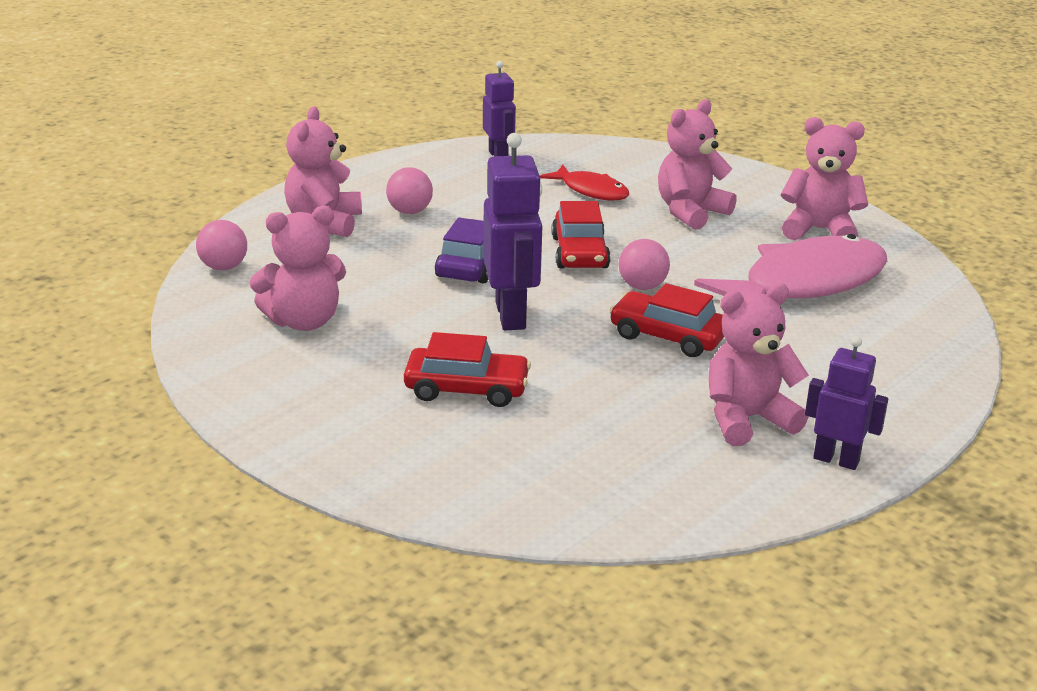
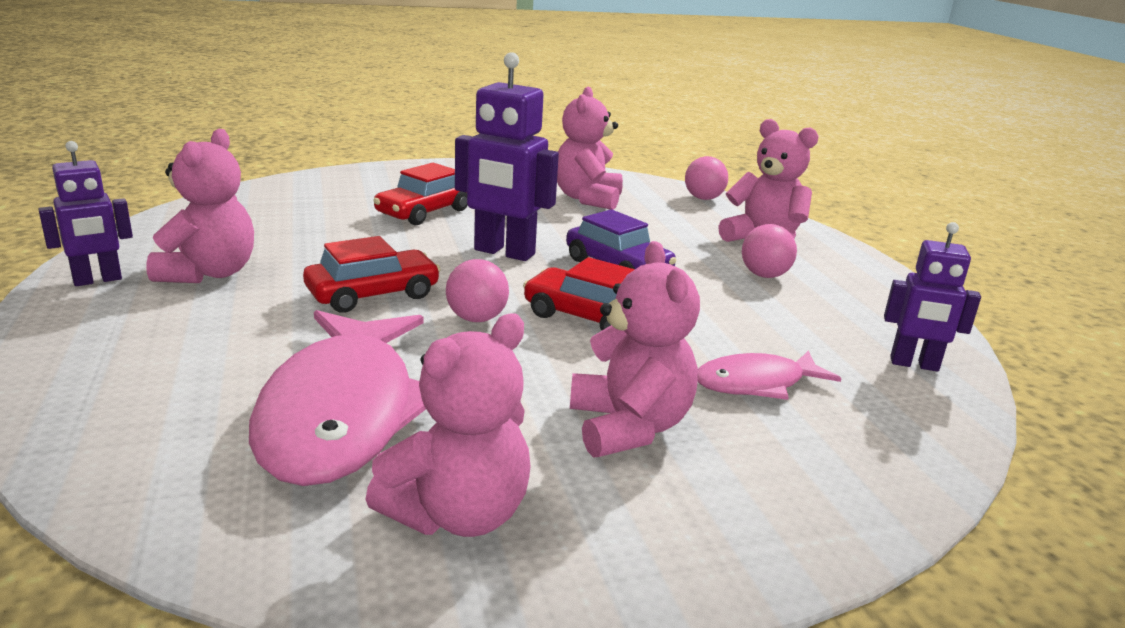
camera: 120 degrees right, 5 degrees down
red fish [540,165,629,201] -> pink fish [698,350,842,400]

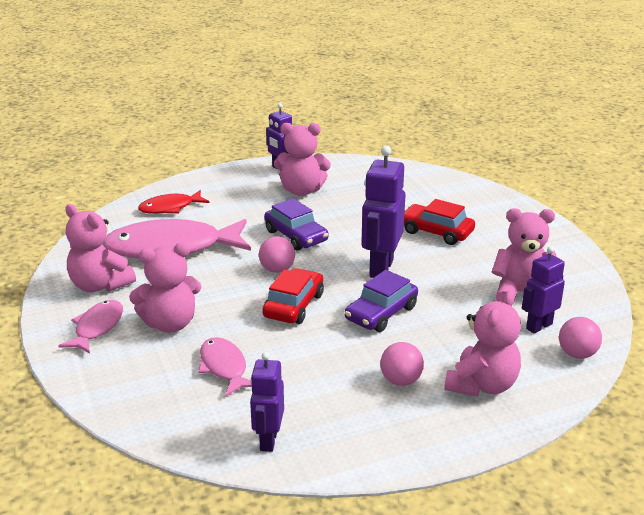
camera: 85 degrees right, 5 degrees up
red car [303,236,441,313] -> purple car [264,198,328,251]
none -> pink fish [58,300,123,354]
none -> red fish [138,190,210,214]
none -> purple robot [522,246,565,334]

